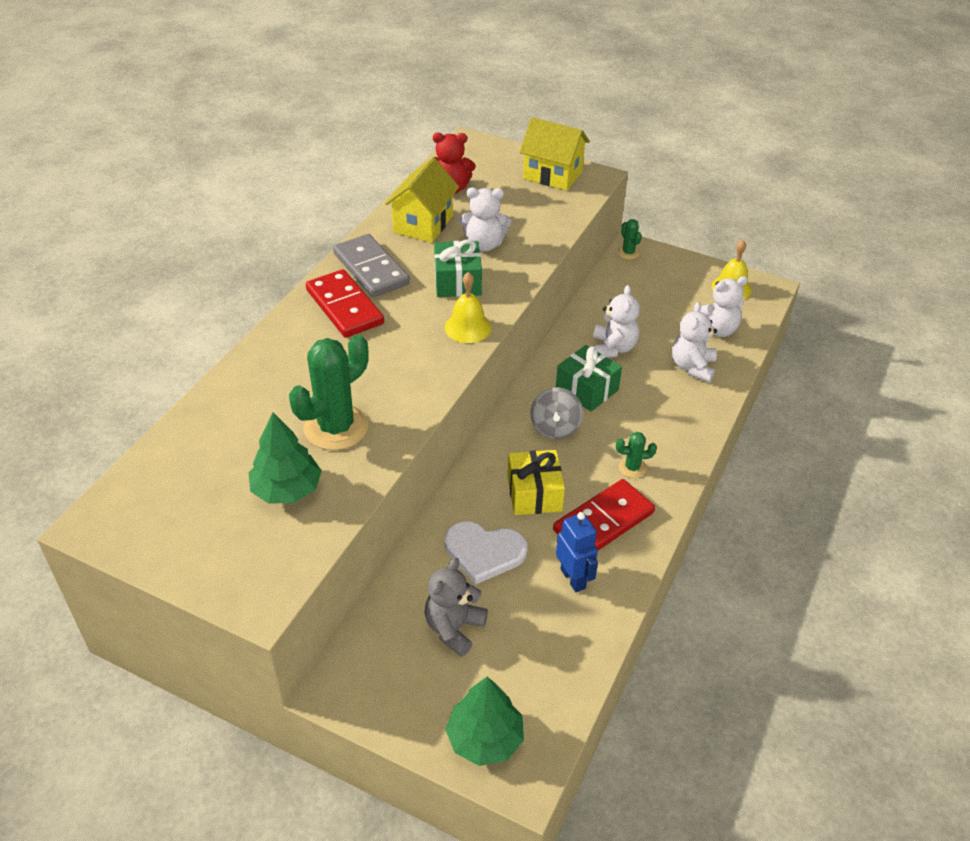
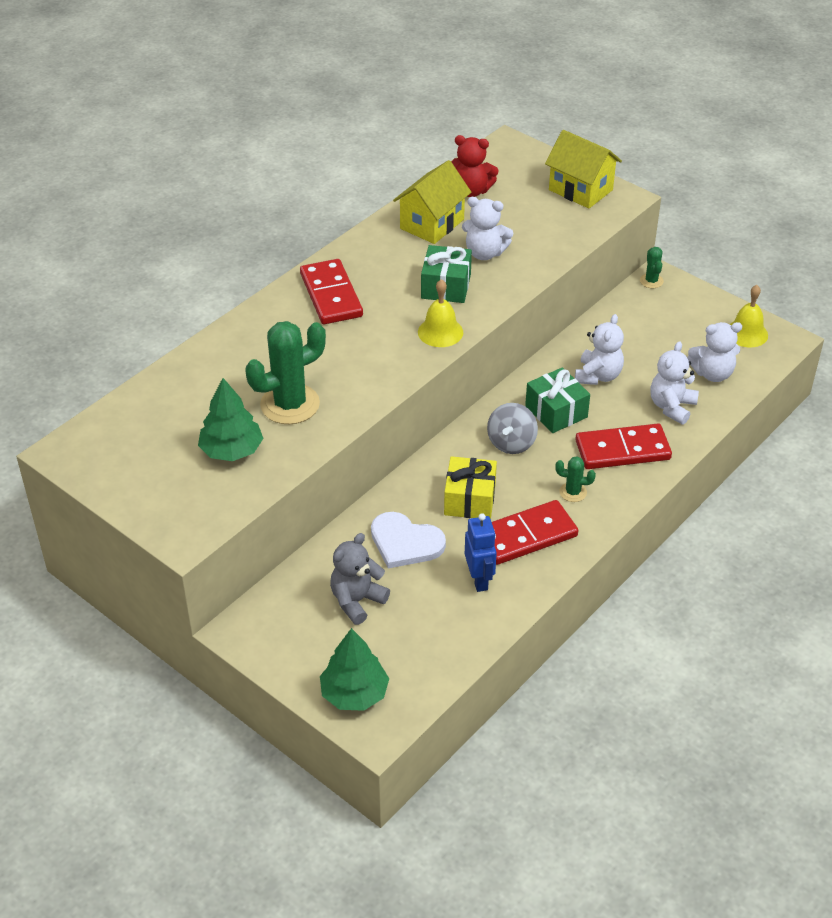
camera: 15 degrees right, 0 degrees up
grey domino [333,234,410,297] -> none
none -> red domino [575,424,672,469]

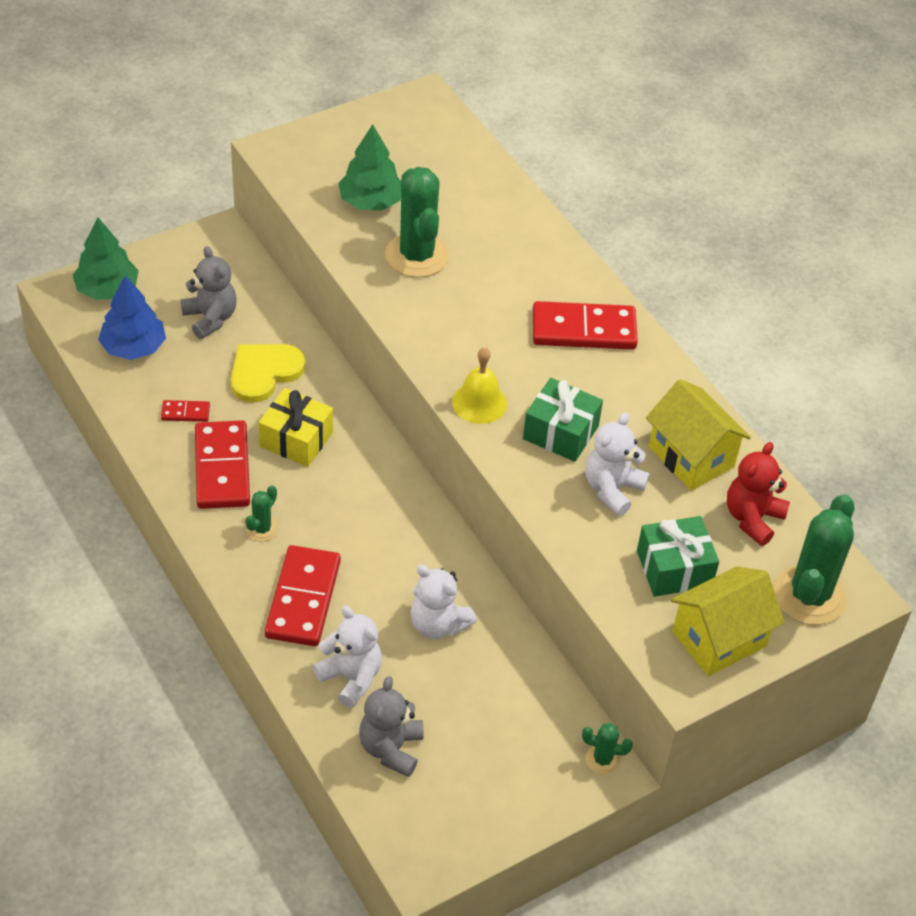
camera: 105 degrees right, 5 degrees up
white heart [371,512,446,568] -> yellow heart [231,344,306,403]
blue robot [465,513,497,592] -> red domino [161,400,210,422]
grey spinning top [487,403,538,454] -> none
green gift [525,367,590,433] -> green gift moved to [637,516,719,597]
white teddy bear [687,322,742,382] -> grey teddy bear [359,676,423,777]
yellow bell [730,285,768,347] -> none
none -> blue tree [98,276,166,360]
none -> green cactus [773,494,854,625]

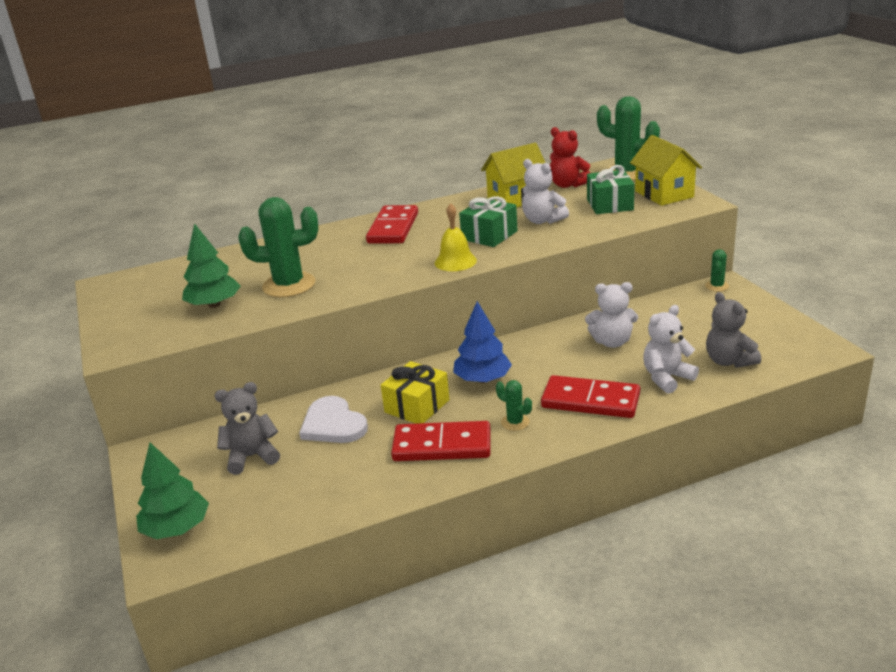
camera: 75 degrees left, 20 degrees down
blue tree [98,276,166,360] -> blue tree moved to [453,301,512,383]
red domino [161,400,210,422] -> none
yellow heart [231,344,306,403] -> white heart [299,396,368,443]
grey teddy bear [359,676,423,777] -> grey teddy bear turned 45 degrees clockwise [706,292,761,368]
white teddy bear [410,565,477,639] -> white teddy bear turned 45 degrees clockwise [585,282,638,348]

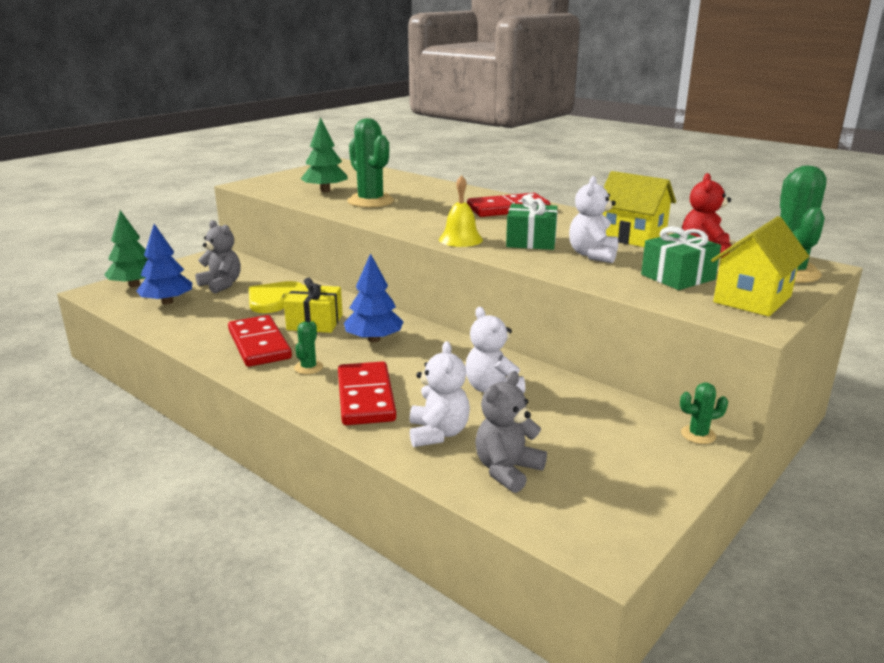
camera: 60 degrees right, 5 degrees down
white heart [299,396,368,443] -> yellow heart [249,281,303,313]
white teddy bear [643,305,699,394] -> white teddy bear turned 60 degrees clockwise [410,341,470,447]
none -> blue tree [136,224,192,304]

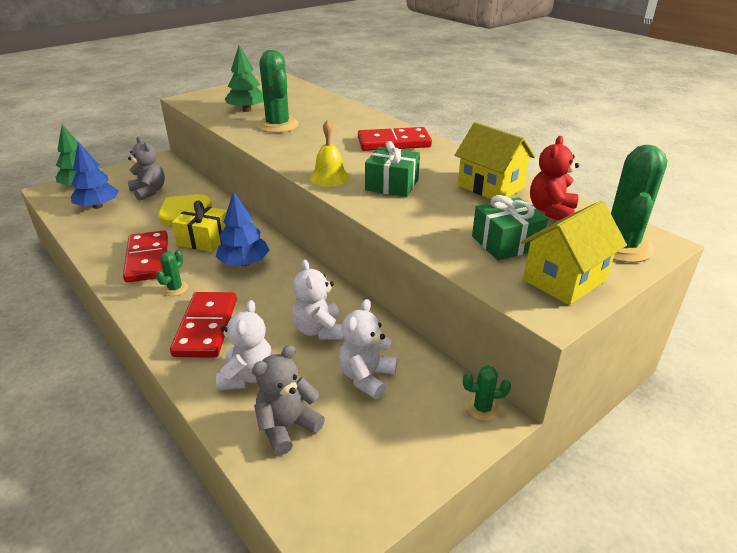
camera: 10 degrees right, 10 degrees up
white teddy bear [569,176,618,263] -> white teddy bear moved to [339,299,397,399]

